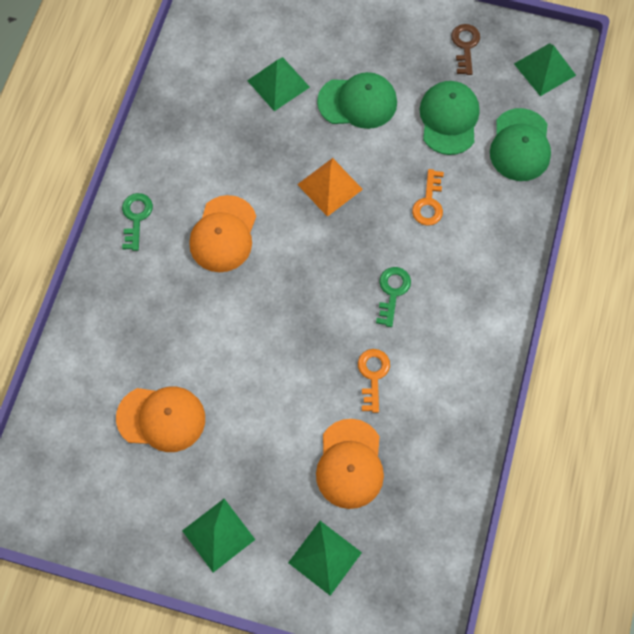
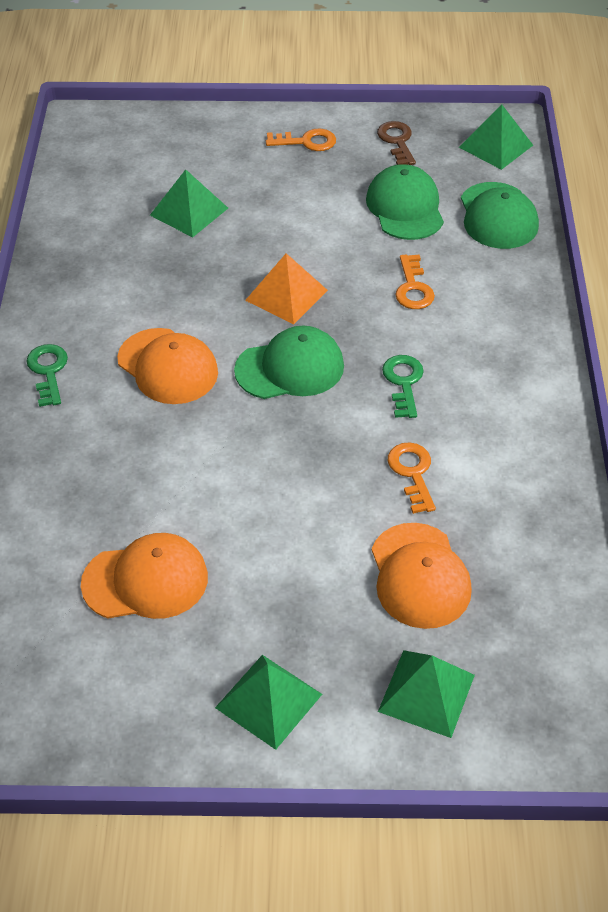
camera: 15 degrees left, 20 degrees down
orange cap [189,195,256,272] -> orange cap turned 45 degrees counterclockwise [117,328,218,404]
green cap [317,72,397,129] -> green cap moved to [234,326,344,399]
none -> orange key [266,129,336,151]

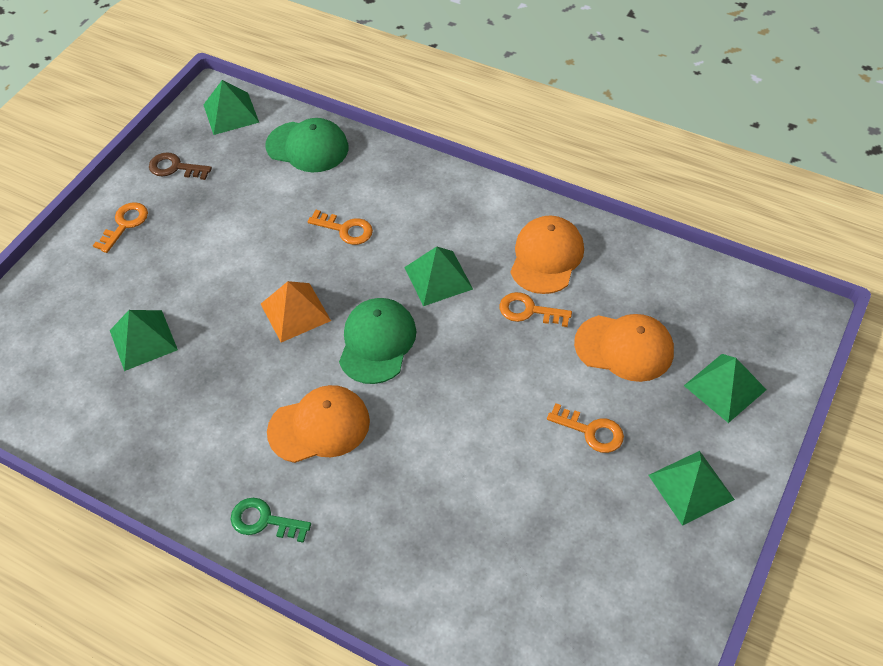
camera: 60 degrees left, 5 degrees up
orange cap [81,533,208,619] -> orange cap moved to [510,215,584,294]
green cap [366,164,444,240] -> none
green key [382,355,424,418] -> green pyramid [404,246,473,306]
none -> orange key [547,403,624,453]

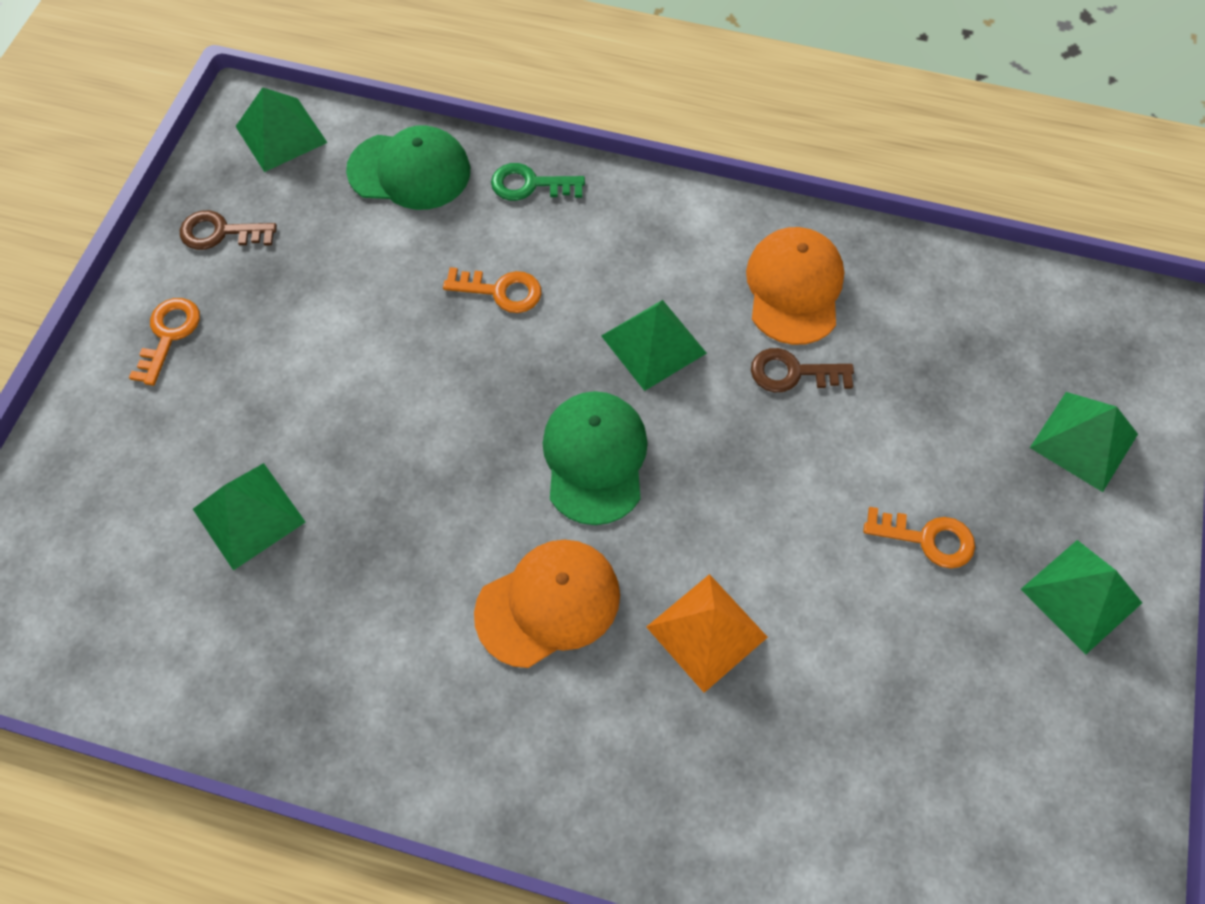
camera: 15 degrees left, 10 degrees up
green key [231,498,311,543] -> green key moved to [491,163,585,201]
orange pyramid [261,281,331,342] -> orange pyramid moved to [647,574,768,693]
orange key [499,292,572,327] -> brown key [751,348,854,392]
orange cap [574,314,674,382] -> none

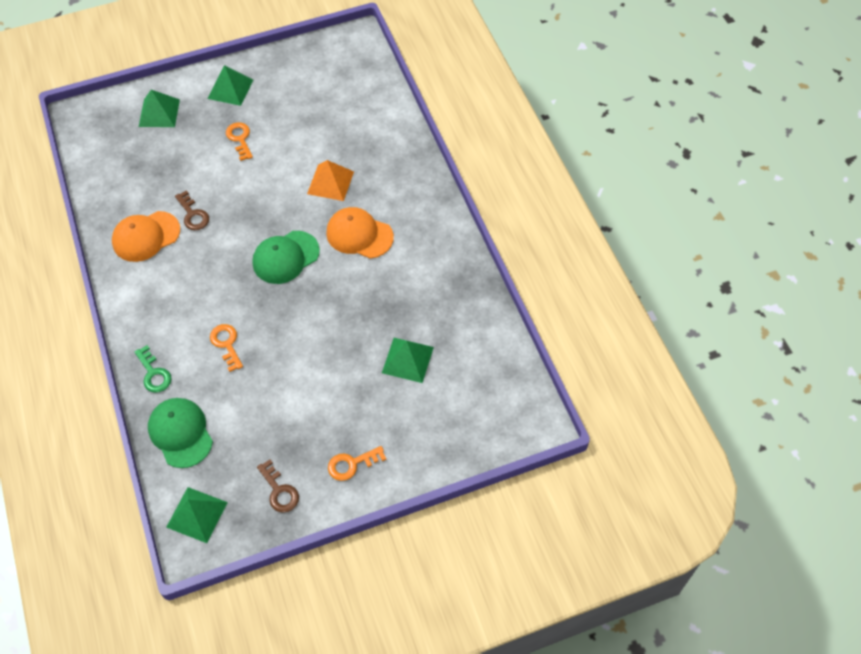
camera: 125 degrees left, 5 degrees down
green pyramid [601,300,707,391] -> none

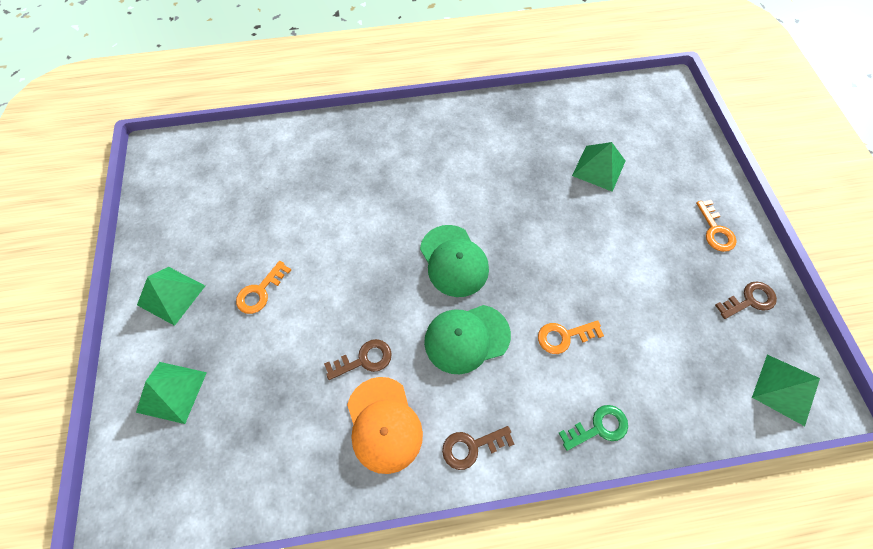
camera: 80 degrees left, 5 degrees up
green cap [148,398,213,468] -> green cap moved to [424,305,511,374]
orange key [226,122,253,161] -> orange key turned 45 degrees counterclockwise [236,261,291,314]
orange pyramid [307,160,354,201] -> none
orange cap [326,207,394,259] -> none
none -> brown key [442,426,514,470]

